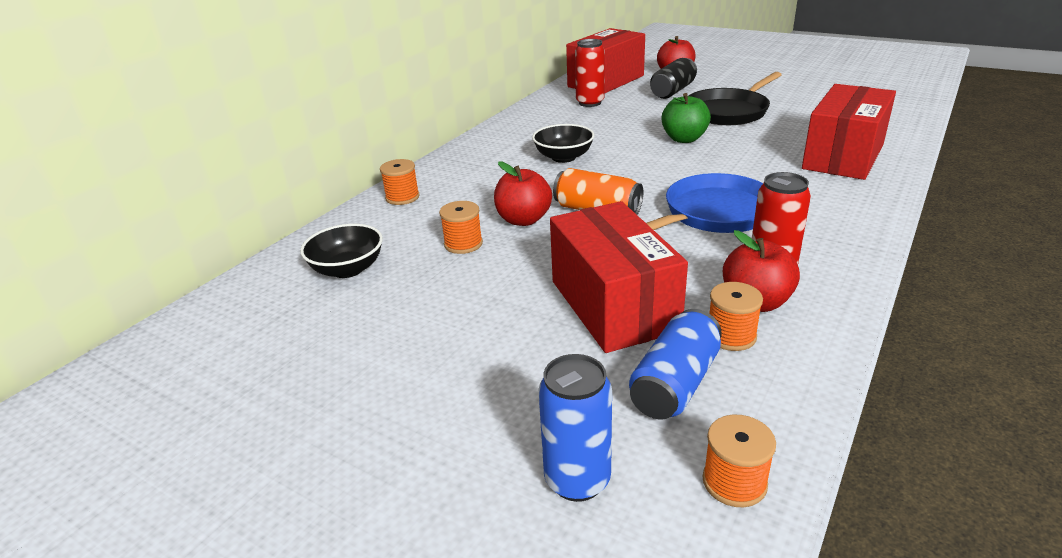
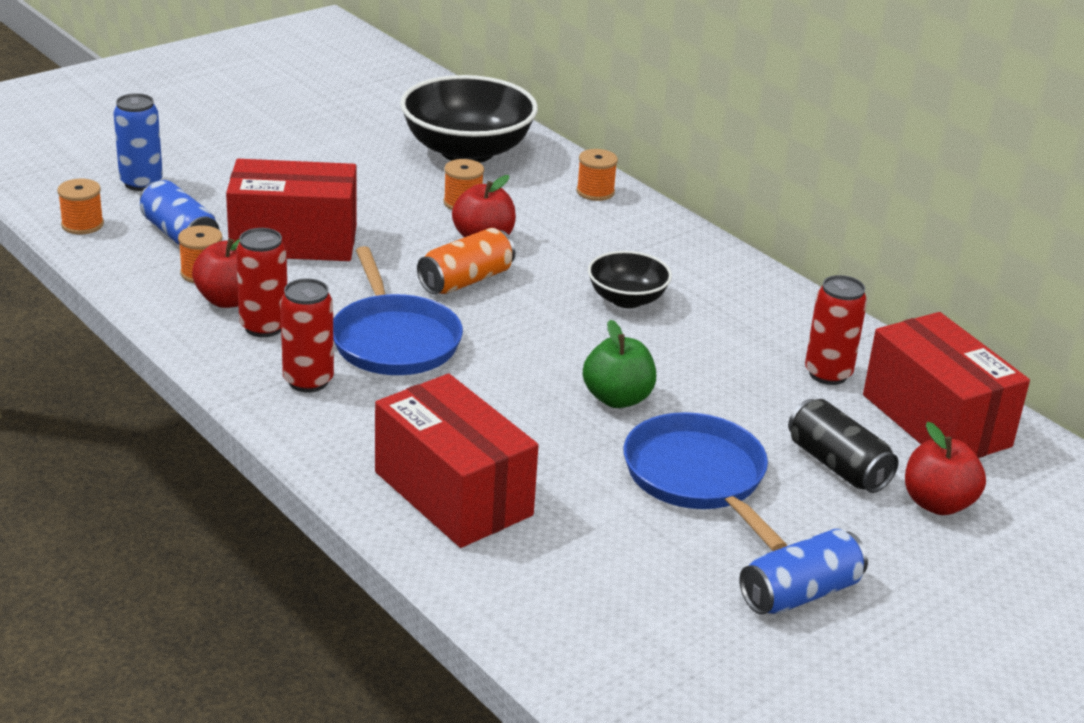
camera: 105 degrees right, 0 degrees up
black bowl [300,224,383,278] -> black bowl [400,75,538,163], size x1.86
black pan [689,72,782,125] -> blue pan [623,412,787,551]
none -> red can [280,278,334,393]
none -> blue can [740,529,868,615]

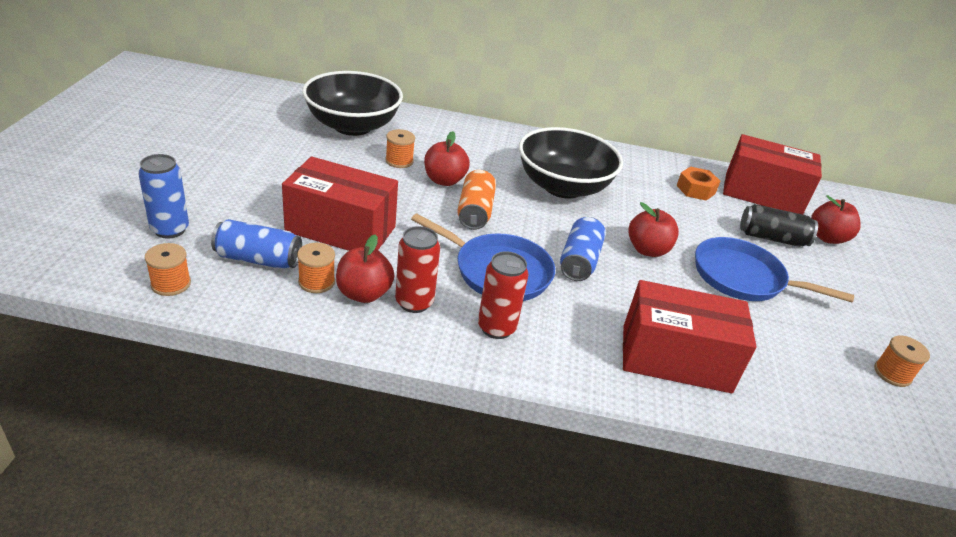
camera: 45 degrees left, 5 degrees up
red box [226,159,357,261] -> red box turned 60 degrees clockwise [282,156,398,251]
orange spool [576,149,618,201] -> orange spool moved to [874,335,930,387]
green apple [583,320,656,408] -> red apple [628,202,679,257]
black bowl [588,251,672,308] -> black bowl [519,127,623,199], size x1.86
blue can [740,529,868,615] -> blue can moved to [560,217,606,281]
red can [805,275,867,385] -> orange nut [677,166,720,201]

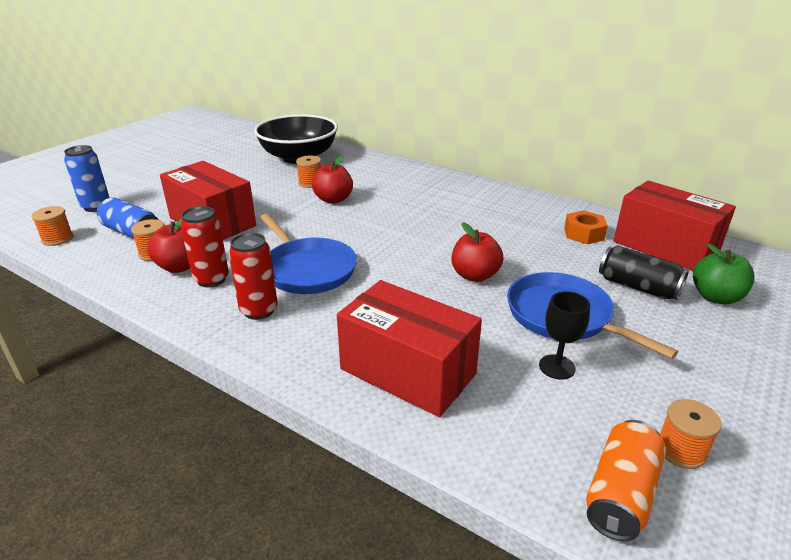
camera: 30 degrees right, 5 degrees down
orange can [457,170,496,230] -> orange can moved to [586,420,666,541]
black bowl [519,127,623,199] -> none
blue can [560,217,606,281] -> none
red apple [811,195,861,244] -> green apple [693,243,755,304]
none -> black goblet [539,291,590,380]

